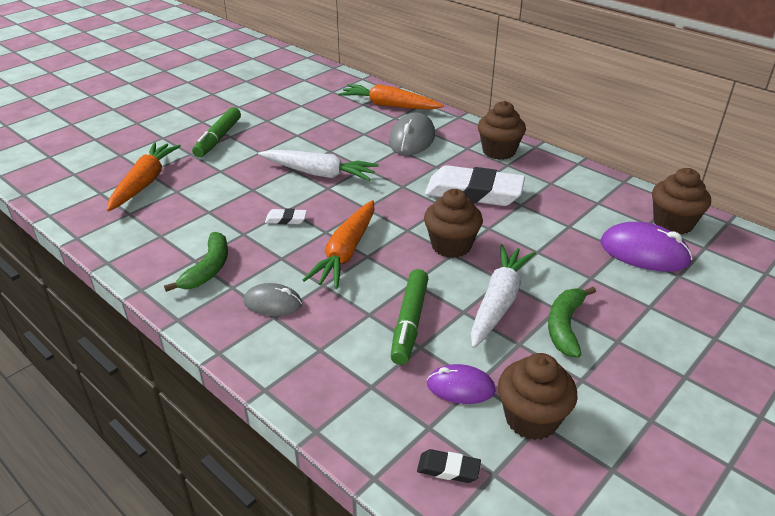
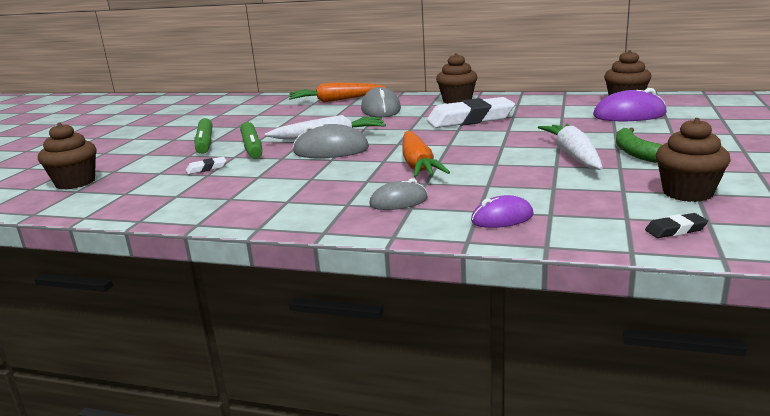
camera: 25 degrees left, 15 degrees down
orange carrot [107,142,181,211] -> none
green banana [164,232,228,292] -> none
white eraser [265,208,307,224] -> white eraser moved to [186,157,226,174]
green marker [391,269,429,365] -> green marker moved to [240,122,262,159]
brown cupcake [424,189,483,258] -> brown cupcake moved to [38,123,97,189]
purple mouse [427,364,496,404] -> purple mouse moved to [471,195,534,228]
none -> grey mouse [293,124,369,158]

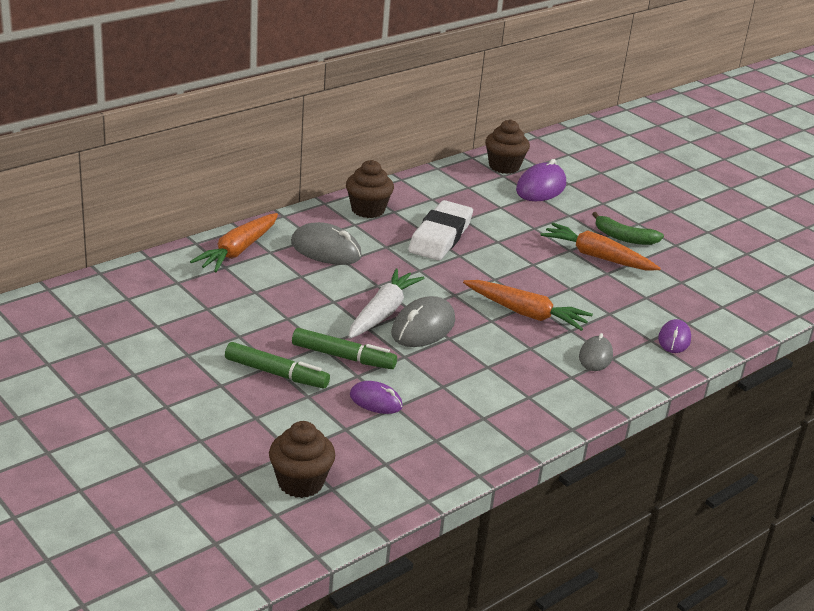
camera: 60 degrees left, 10 degrees up
white eraser [186,157,226,174] -> purple mouse [350,381,403,414]
white carrot [538,124,603,170] -> orange carrot [540,223,661,270]
black eraser [645,213,708,238] -> none
brown cupcake [656,118,731,202] -> none

